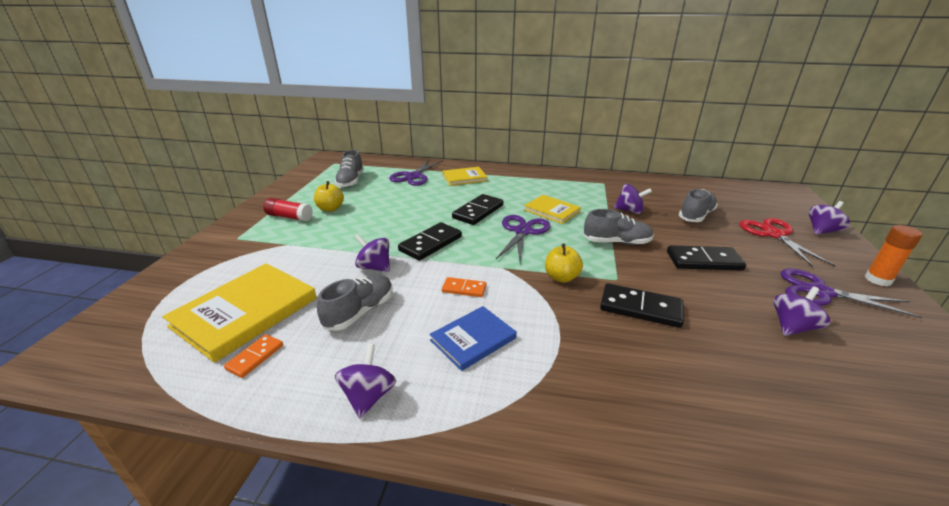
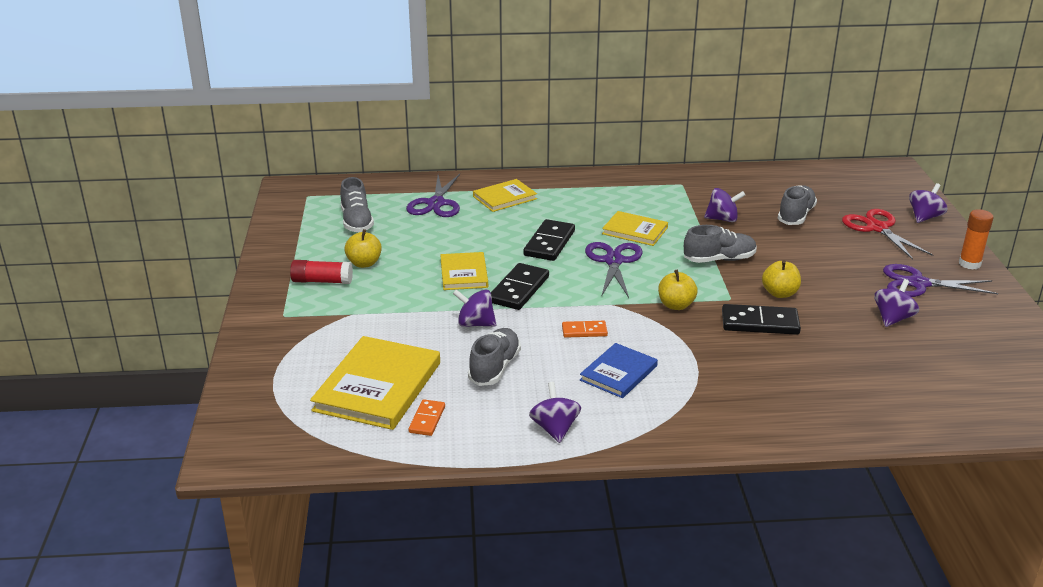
camera: 15 degrees left, 0 degrees up
black domino [667,245,746,271] -> none
none -> yellow book [440,252,488,290]
none -> yellow apple [762,260,801,298]

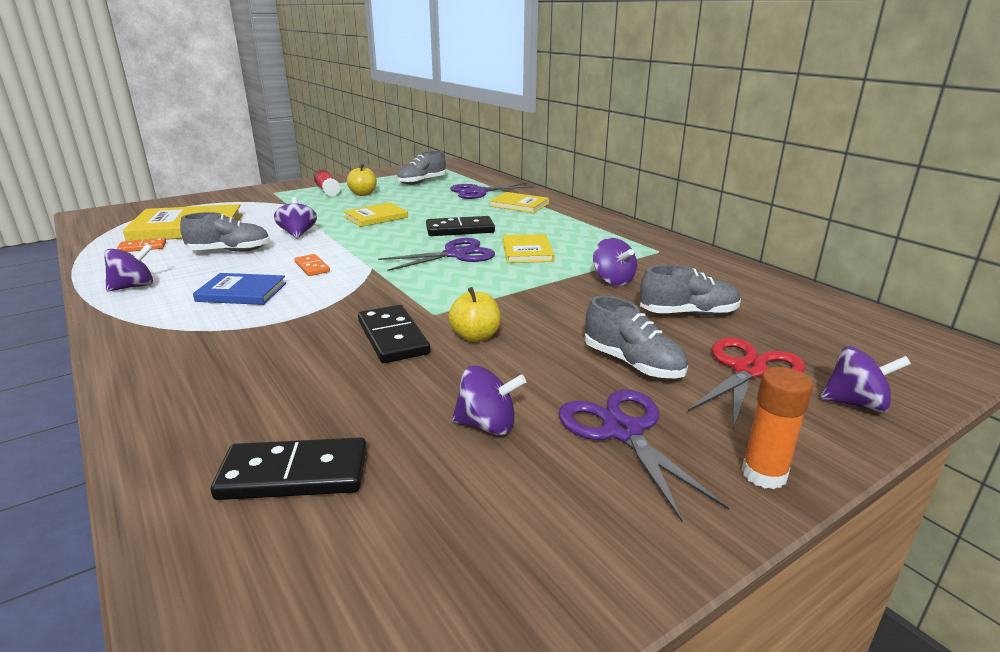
camera: 60 degrees right, 5 degrees down
black domino [491,263,549,310] -> black domino moved to [211,437,367,500]
yellow apple [658,270,698,310] -> none
grey shoe [684,225,757,263] -> grey shoe moved to [585,296,688,379]

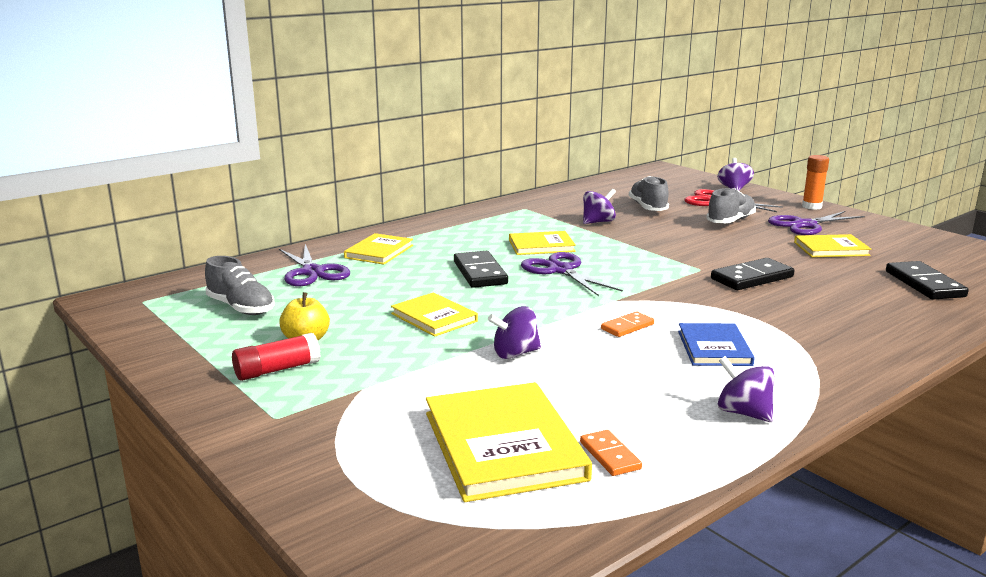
camera: 95 degrees left, 5 degrees down
grey shoe [180,212,270,252] -> none
yellow apple [448,287,501,342] -> none
purple spinning top [452,365,526,435] -> yellow book [794,234,871,257]

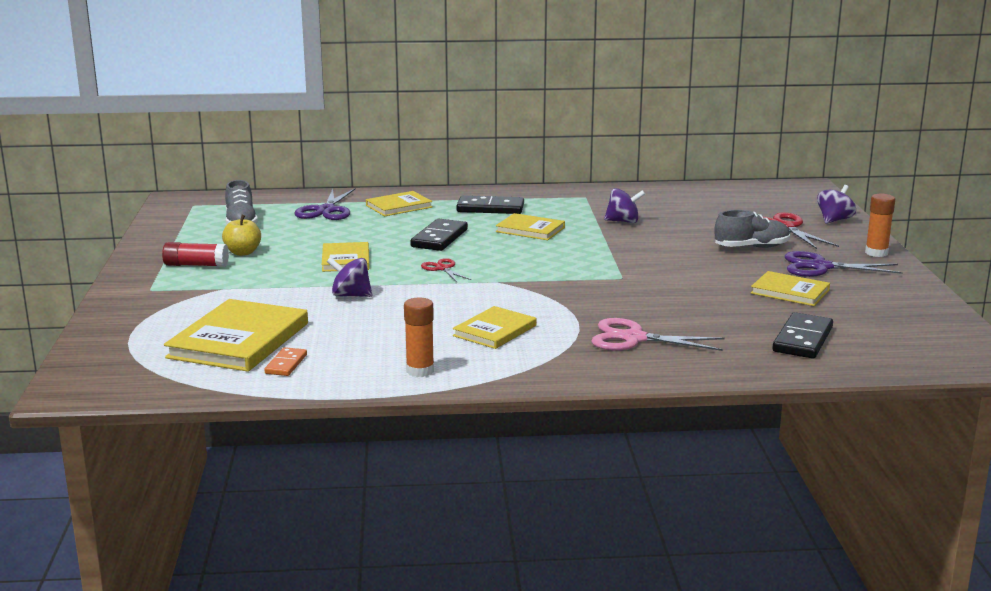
camera: 35 degrees right, 0 degrees up
purple scissors [521,252,623,296] -> none
orange domino [601,311,654,337] -> none
grey shoe [629,176,669,211] -> none
blue book [678,323,755,366] -> yellow book [453,306,537,349]
black domino [711,258,795,290] -> black domino moved to [456,195,524,214]
purple spinning top [718,356,775,422] -> orange glue stick [404,298,434,377]
none -> red scissors [421,258,471,282]
none -> pink scissors [591,318,725,351]

